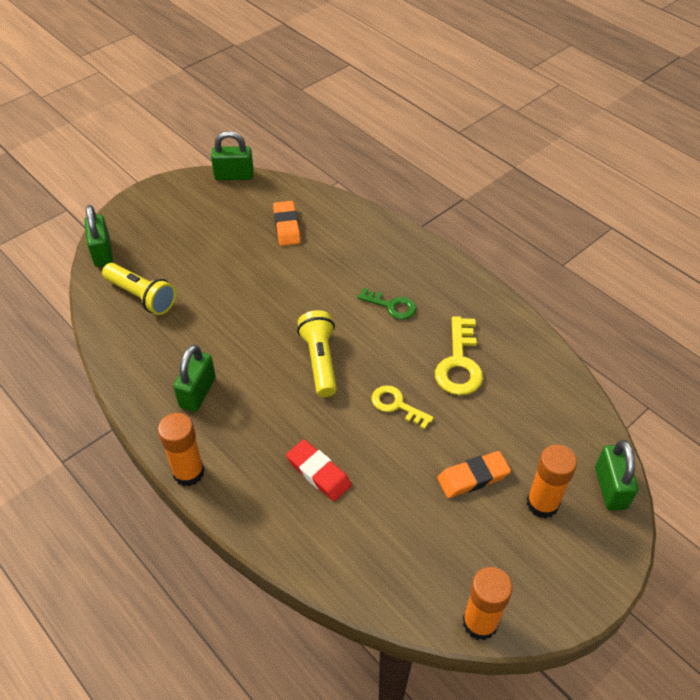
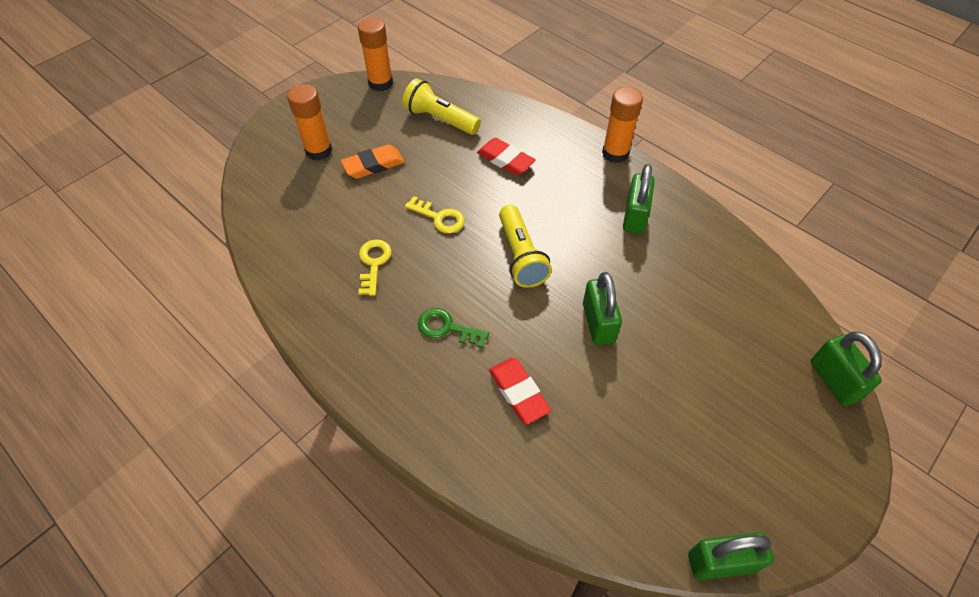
camera: 175 degrees right, 5 degrees up
yellow flashlight [102,263,176,315] -> yellow flashlight moved to [402,79,481,135]
orange eraser [273,201,301,246] -> none
yellow key [435,316,483,395] -> yellow key [358,240,392,296], size x0.65
green padlock [595,440,638,511] -> green padlock moved to [583,272,622,345]
none -> red eraser [489,358,551,424]

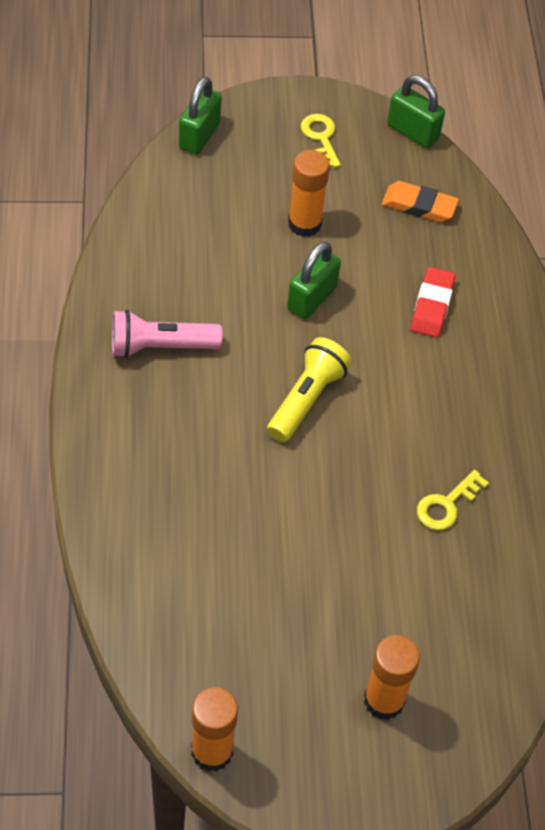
camera: 140 degrees left, 0 degrees up
orange eraser [341,144,405,179] -> orange eraser moved to [382,181,459,222]
yellow flashlight [402,79,481,135] -> none
yellow key [405,196,465,233] -> yellow key moved to [301,114,341,168]
green key [418,308,489,348] -> none
red eraser [477,138,536,175] -> none
orange glue stick [602,87,643,163] -> orange glue stick moved to [288,150,330,237]
green padlock [623,164,655,234] -> pink flashlight [112,310,223,358]

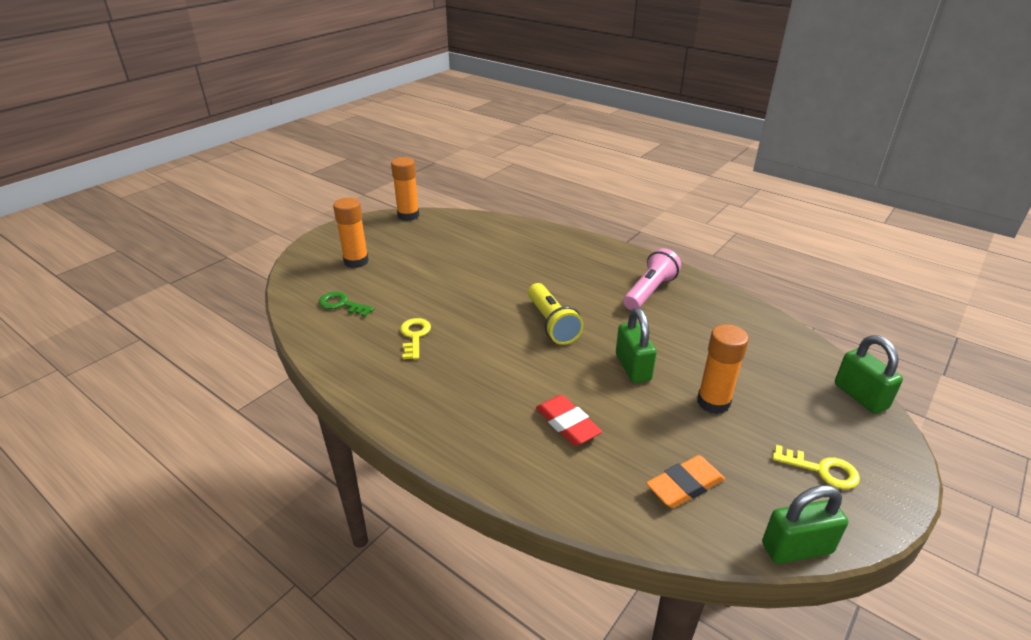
camera: 135 degrees right, 20 degrees down
none -> green key [319,292,374,317]

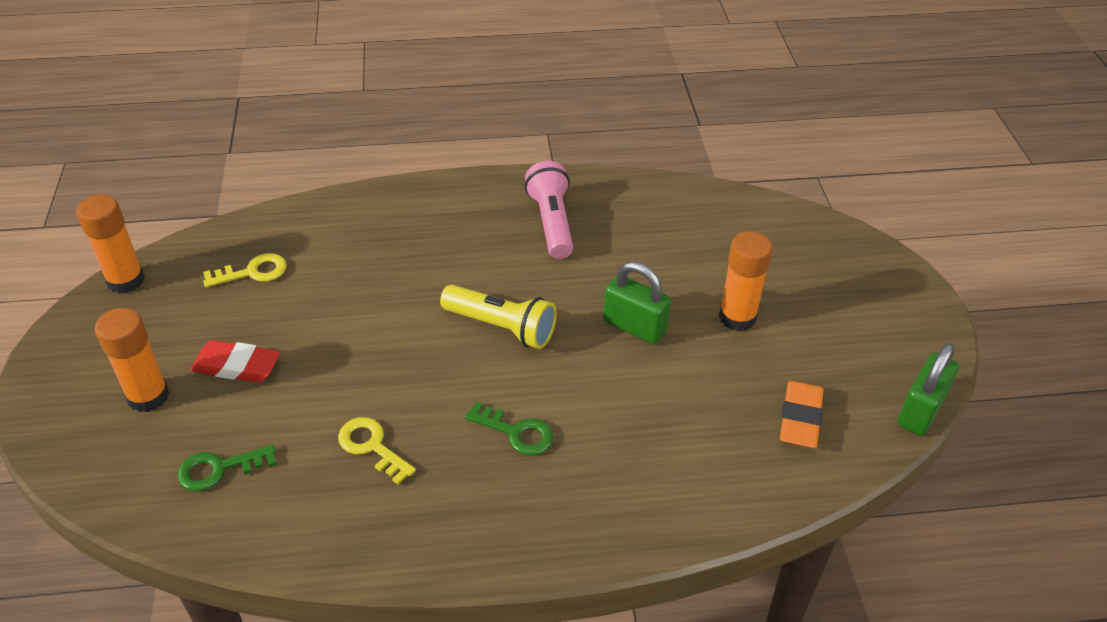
camera: 45 degrees left, 10 degrees up
red eraser [536,395,602,446] -> red eraser moved to [190,340,280,382]
yellow key [772,445,860,489] -> yellow key moved to [203,253,287,287]
green padlock [835,335,903,414] -> none
none -> green key [465,401,554,456]

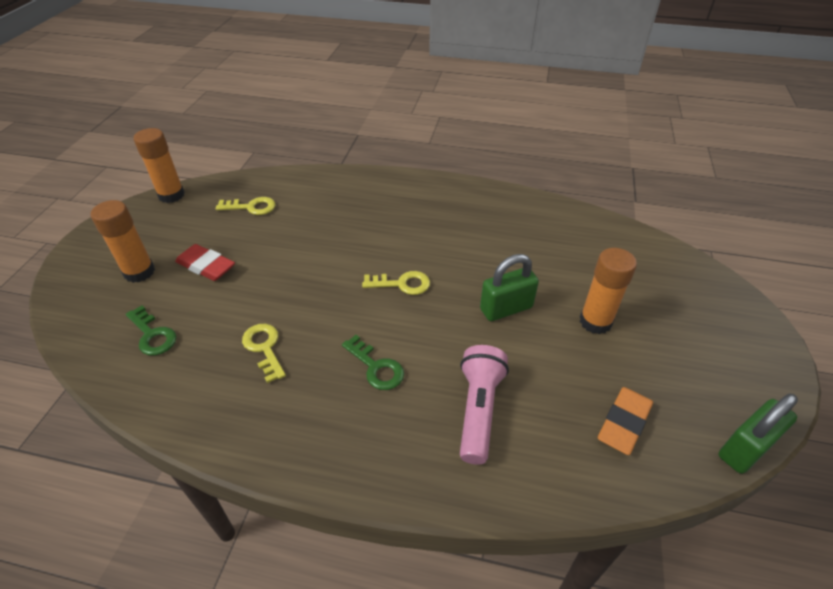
camera: 20 degrees right, 0 degrees up
green key [177,445,276,491] -> green key turned 135 degrees counterclockwise [126,305,177,356]
yellow flashlight [440,285,557,349] -> yellow key [362,271,430,295]
pink flashlight [525,161,573,259] -> pink flashlight moved to [460,345,509,465]
green padlock [603,261,671,344] -> green padlock turned 75 degrees counterclockwise [480,254,539,321]

